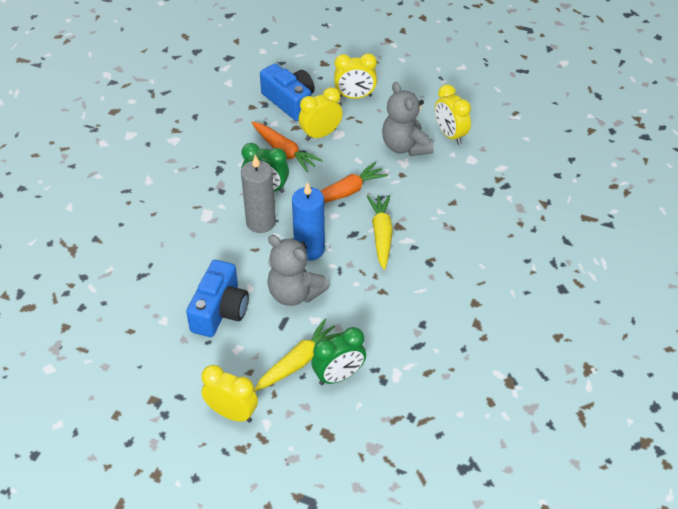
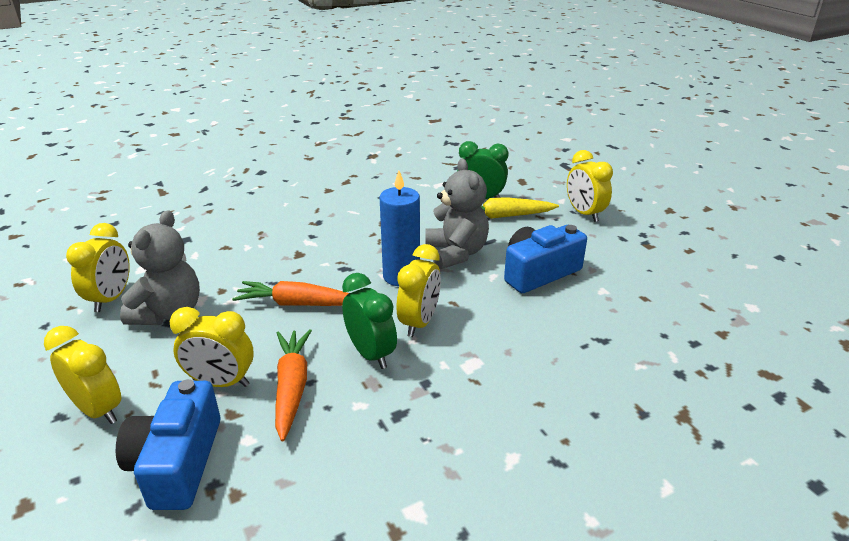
camera: 140 degrees left, 15 degrees down
grey candle [241,155,276,233] -> yellow clock [397,244,441,337]
yellow carrot [367,195,393,270] -> none

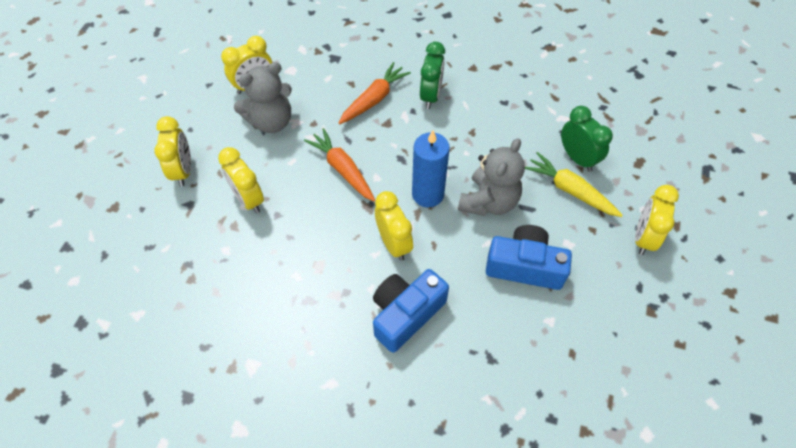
camera: 45 degrees right, 25 degrees up
blue camera [116,379,220,510] -> blue camera moved to [373,269,449,353]
orange carrot [275,329,312,441] -> orange carrot moved to [339,62,411,124]
green clock [342,273,397,369] -> green clock moved to [420,42,445,109]
yellow clock [397,244,441,337] -> yellow clock turned 90 degrees counterclockwise [375,191,413,261]

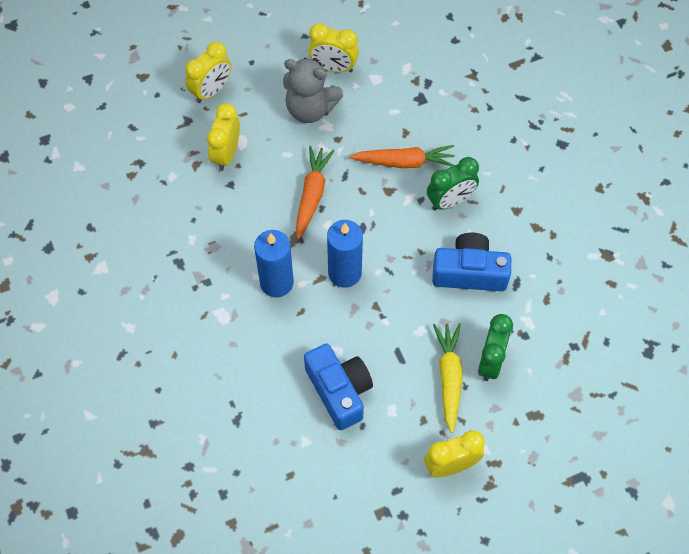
camera: 50 degrees right, 5 degrees up
blue camera [373,269,449,353] -> blue camera moved to [432,233,511,291]
yellow clock [375,191,413,261] -> blue candle [254,230,294,297]
grey teddy bear [458,138,525,216] -> none

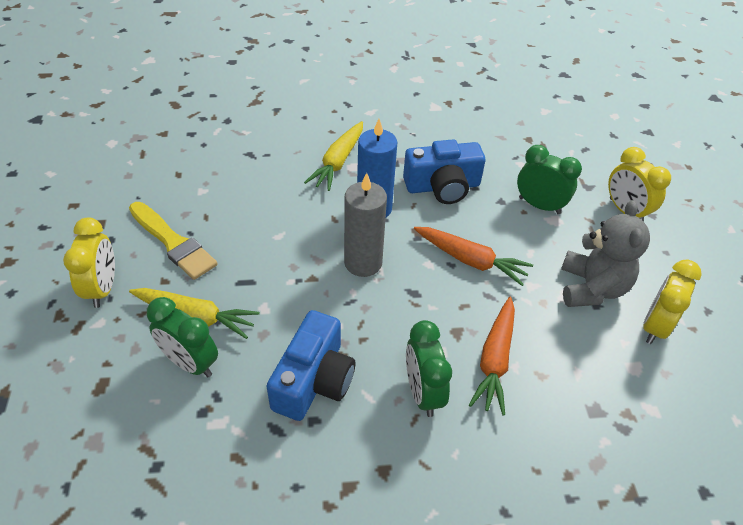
camera: 105 degrees right, 15 degrees down
yellow clock [207,103,240,171] -> green clock [517,145,582,214]
grey teddy bear [283,58,343,123] -> grey teddy bear turned 150 degrees clockwise [561,200,650,307]
blue camera [304,343,373,430] -> blue camera moved to [403,139,485,204]
blue candle [327,220,363,288] -> grey candle [344,173,387,277]
none -> yellow brush [129,202,218,280]
none -> yellow carrot [304,121,363,191]

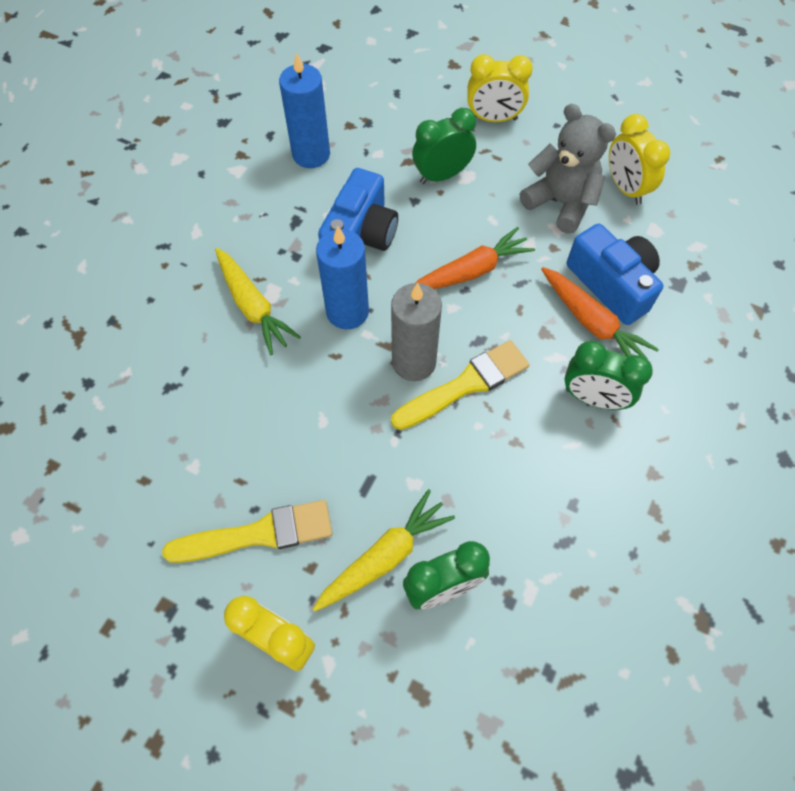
camera: 55 degrees left, 15 degrees up
blue camera [266,310,355,421] -> blue camera moved to [567,223,663,325]
none -> blue candle [279,52,330,168]
none -> yellow brush [391,340,529,430]

